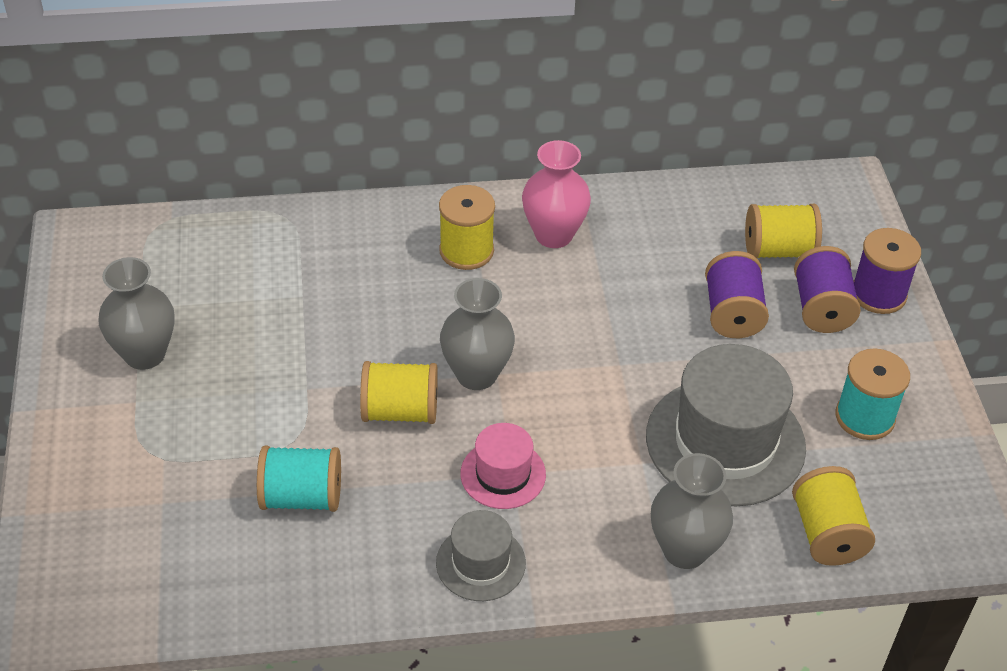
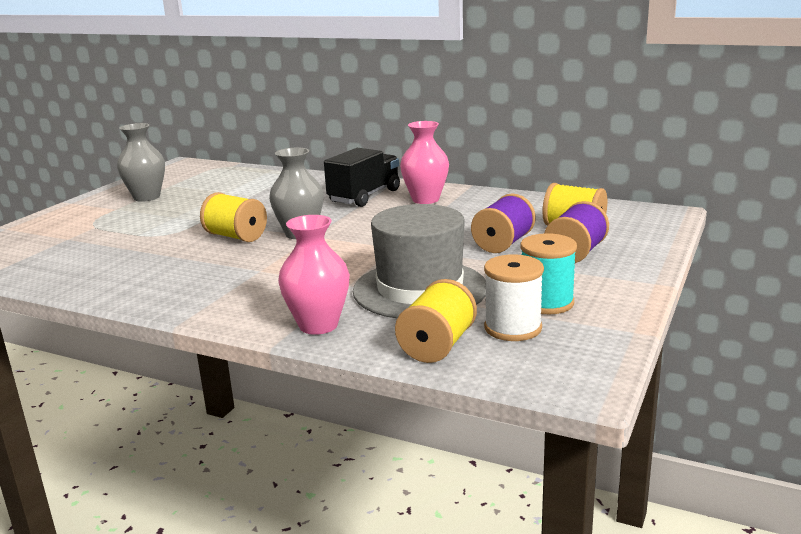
camera: 35 degrees right, 25 degrees down
turquoise spool [257,446,341,512] -> none
grey hat [436,510,526,601] -> none
yellow spool [439,185,495,270] -> black truck [324,148,400,207]
pink hat [460,423,546,509] -> none
grey vase [651,453,733,569] -> pink vase [278,215,350,335]
purple spool [854,228,921,314] -> none
none -> white spool [484,254,544,341]

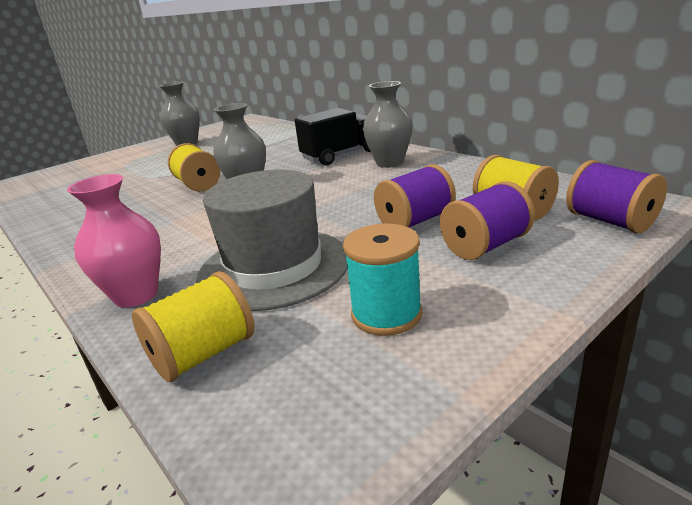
camera: 25 degrees right, 5 degrees up
pink vase [400,121,449,204] -> grey vase [363,81,413,168]
white spool [484,254,544,341] -> none
none -> purple spool [566,160,667,233]

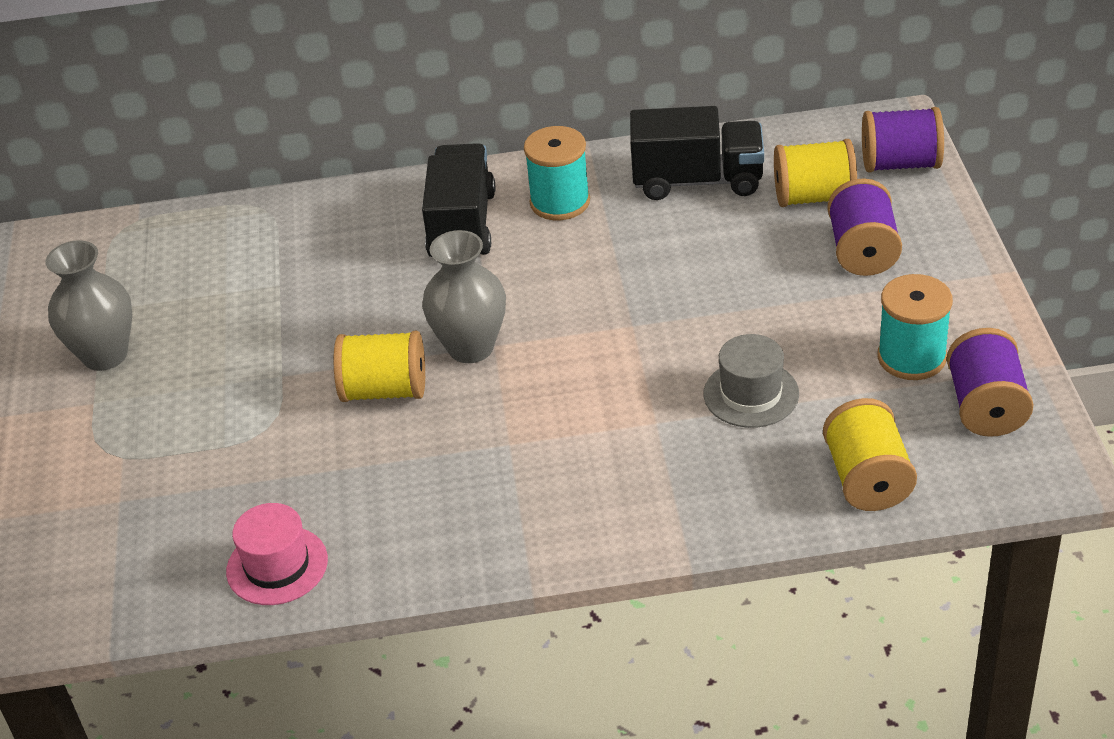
camera: 55 degrees left, 15 degrees up
pink vase [67,174,161,308] -> none
grey hat [196,170,347,311] -> grey hat [704,334,799,428], size x0.52
grey vase [363,81,413,168] -> turquoise spool [524,126,590,220]
purple spool [374,164,456,227] -> purple spool moved to [947,328,1033,437]
none -> pink hat [226,503,328,605]
none -> black truck [630,106,764,200]

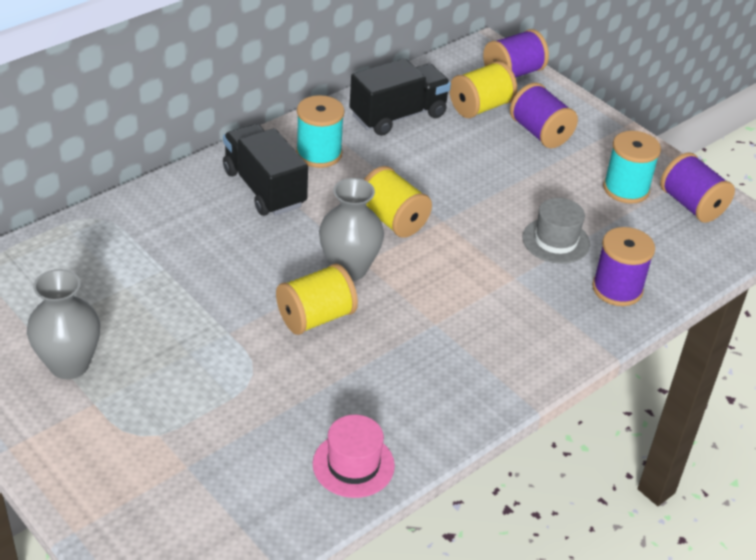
camera: 40 degrees left, 0 degrees up
yellow spool [823,398,917,511] -> yellow spool moved to [364,166,432,238]
none -> purple spool [592,227,655,306]

